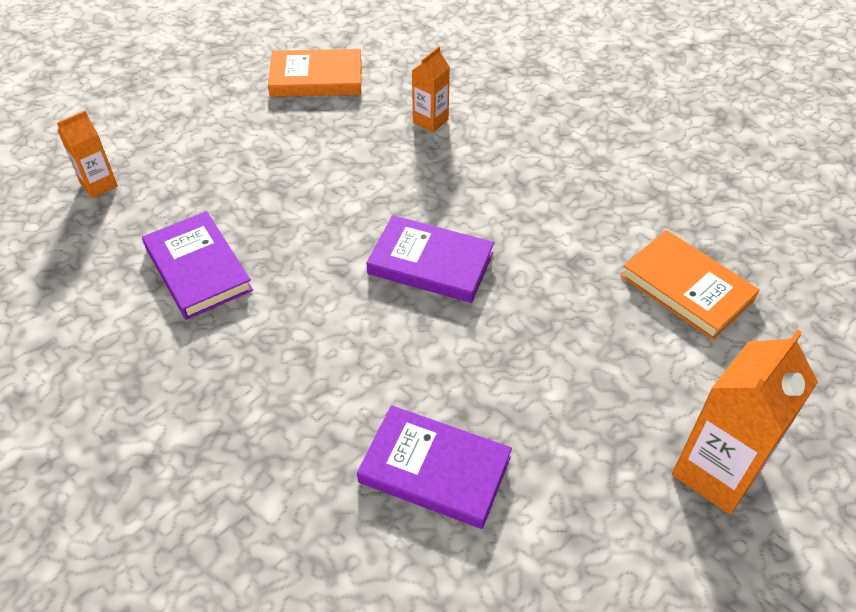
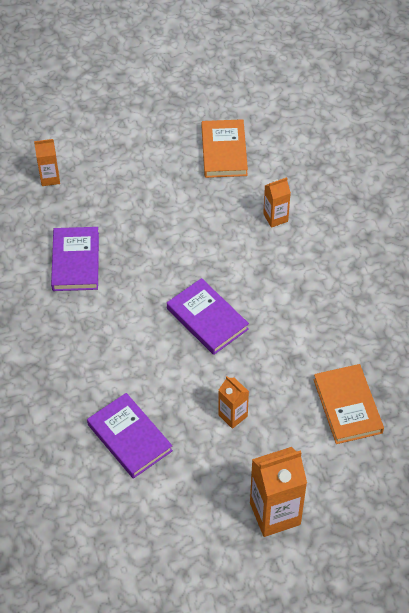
camera: 30 degrees right, 5 degrees up
orange book [268,49,362,97] -> orange book turned 60 degrees clockwise [202,119,248,178]
none -> orange carton [218,376,249,429]

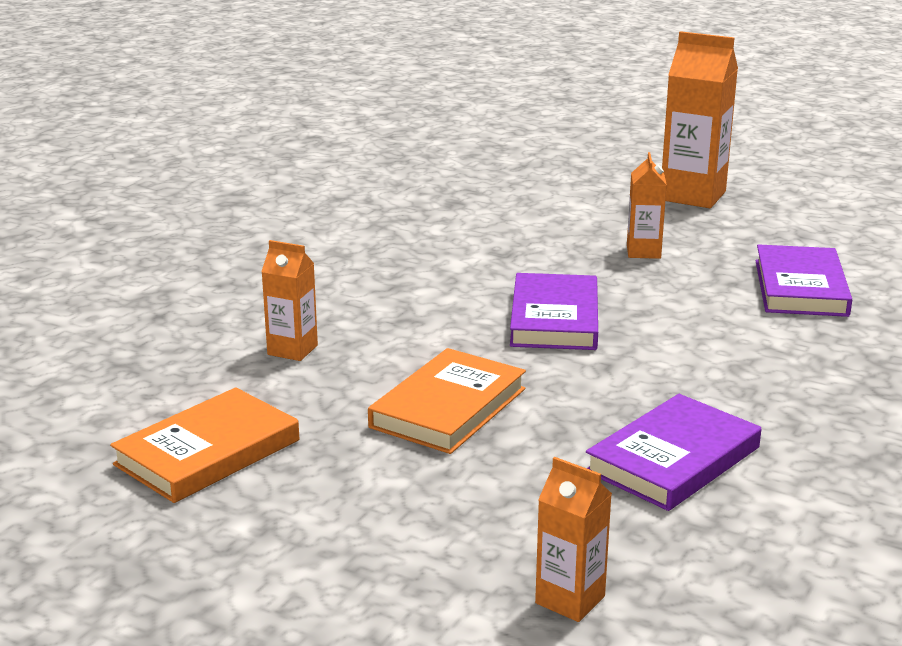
camera: 135 degrees left, 30 degrees down
orange book [314,364,384,444] -> orange book moved to [368,348,526,454]

